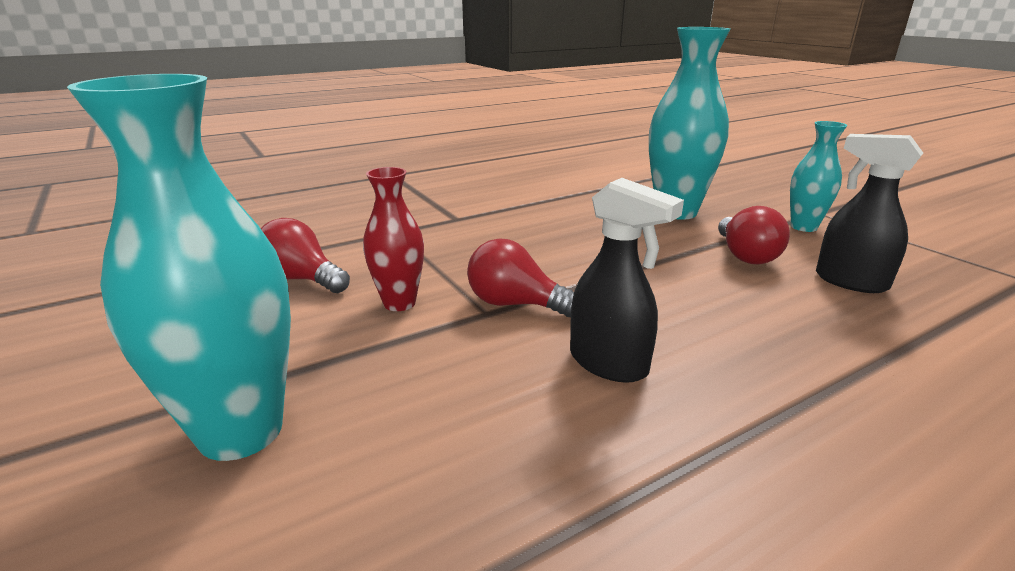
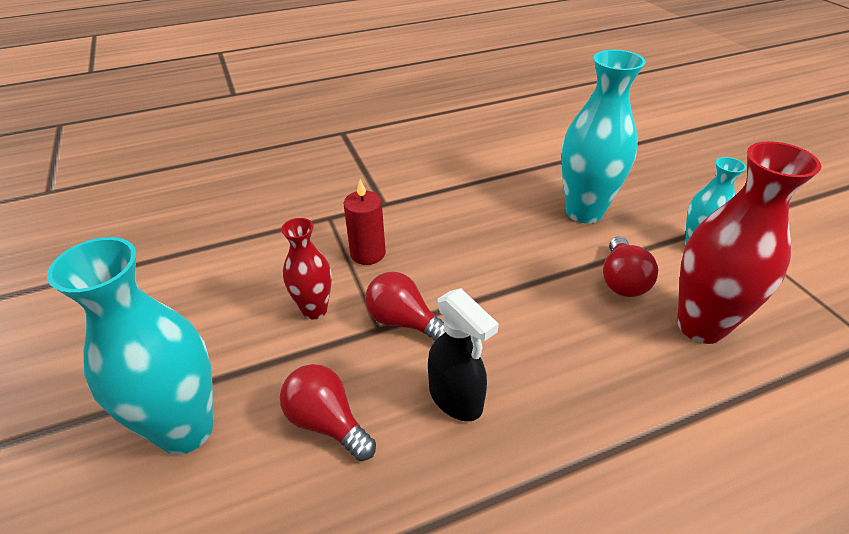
camera: 10 degrees right, 15 degrees up
red light bulb [260,218,350,293] -> red light bulb moved to [280,364,376,461]
black spray bottle [816,134,923,293] -> red vase [677,141,821,344]
none -> red candle [344,179,386,265]

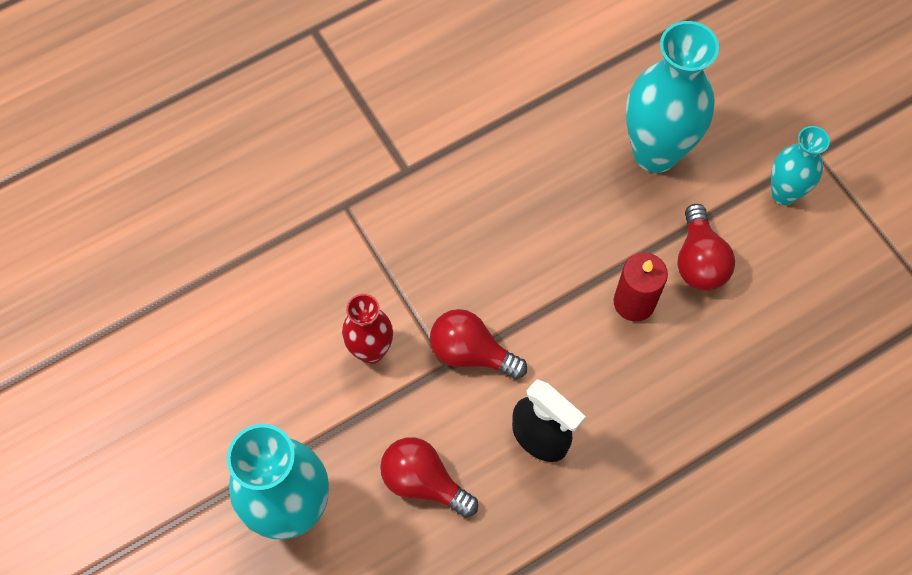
camera: 10 degrees left, 25 degrees up
red candle [344,179,386,265] -> red candle moved to [614,253,668,322]
red vase [677,141,821,344] -> none

